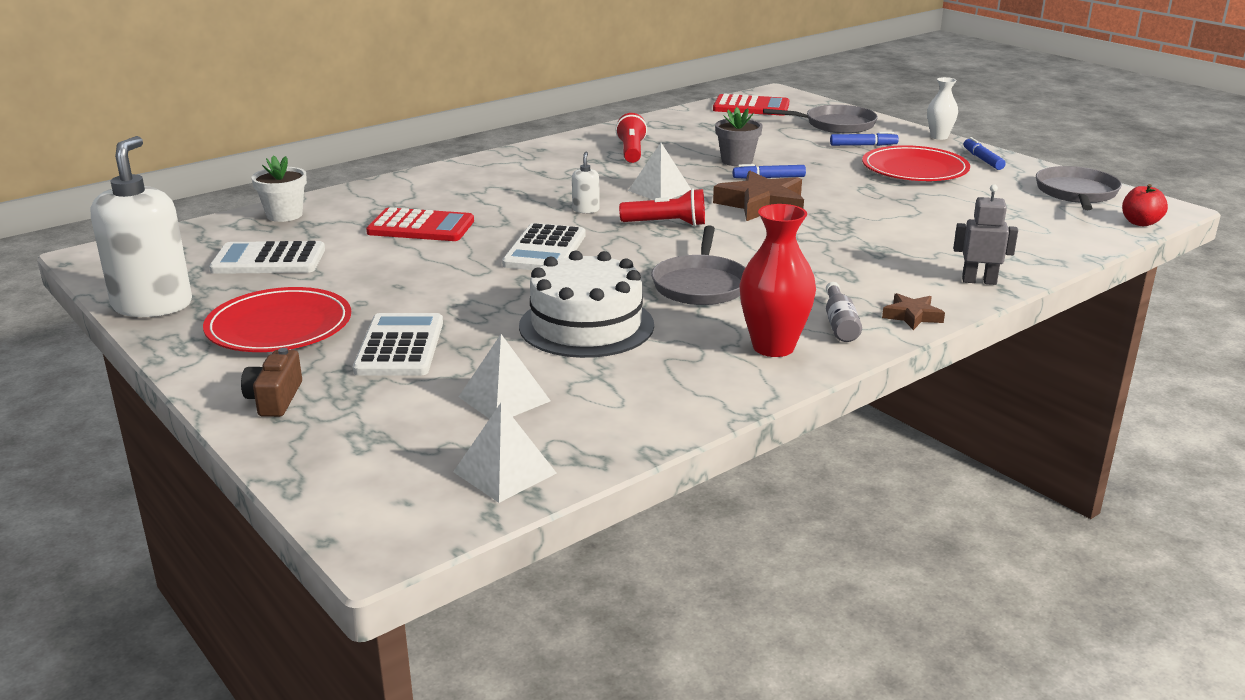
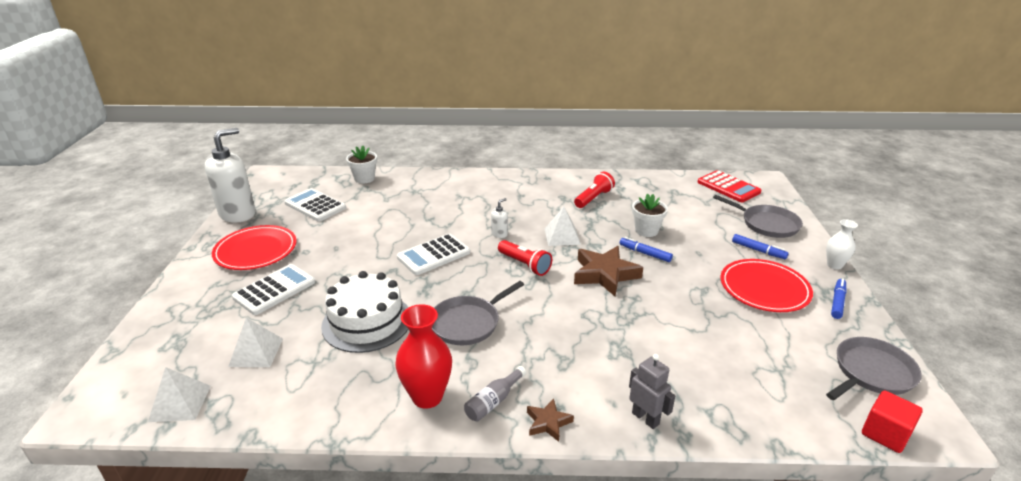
camera: 40 degrees right, 5 degrees up
brown camera [241,348,302,417] -> none
red calculator [366,207,474,241] -> none
grey flower pot [715,107,762,166] -> white flower pot [632,193,668,237]
red apple [1122,184,1168,226] -> red cube [862,390,922,453]

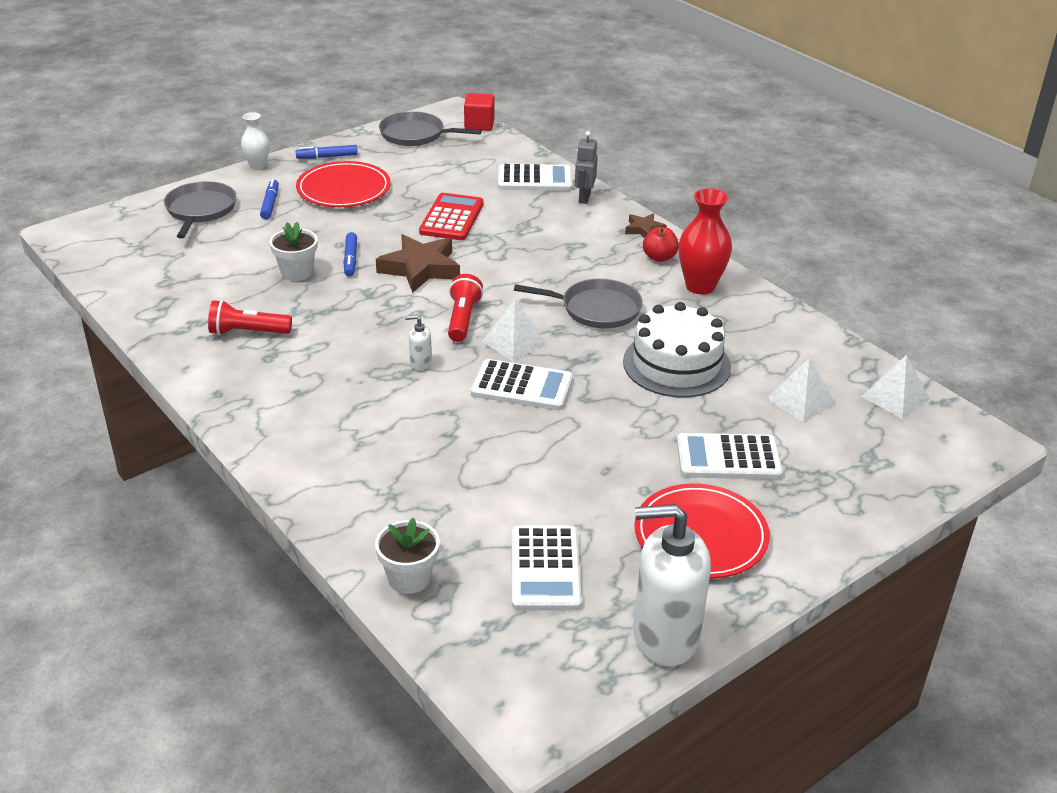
camera: 130 degrees left, 5 degrees up
grey bottle [464,366,526,421] -> red apple [643,227,679,262]
white pyramid [545,206,581,246] -> white pyramid moved to [482,300,547,362]
red calculator [698,170,761,202] -> red calculator moved to [419,193,484,240]
none -> white calculator [498,164,572,191]

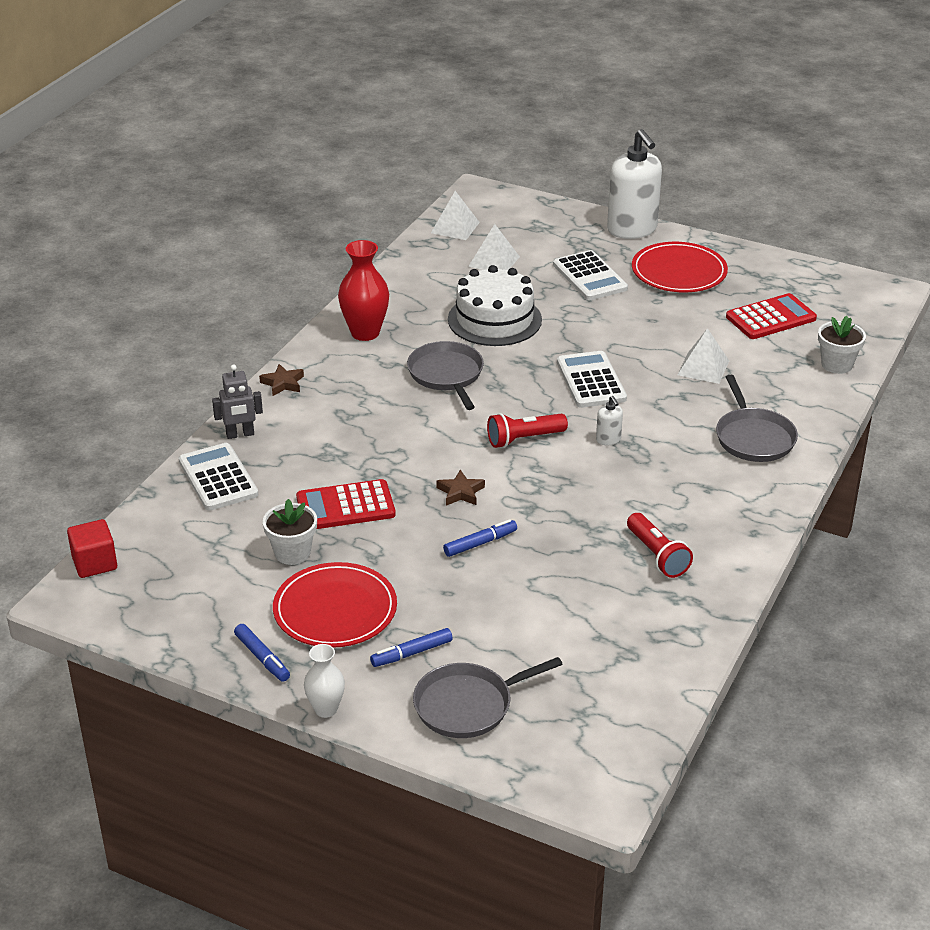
camera: 115 degrees left, 0 degrees up
white flower pot [269,222,318,281] -> white flower pot moved to [263,499,317,565]
brown star [376,234,460,293] -> brown star [436,470,485,506], size x0.52
grey pan [379,111,482,146] -> grey pan moved to [716,375,798,462]
white pyramid [482,300,547,362] -> white pyramid moved to [677,328,729,384]
white calculator [512,525,582,611] -> red calculator [726,293,817,339]
white soap dispenser [633,504,711,666] -> white soap dispenser moved to [607,129,662,239]
red apple [643,227,679,262] -> none

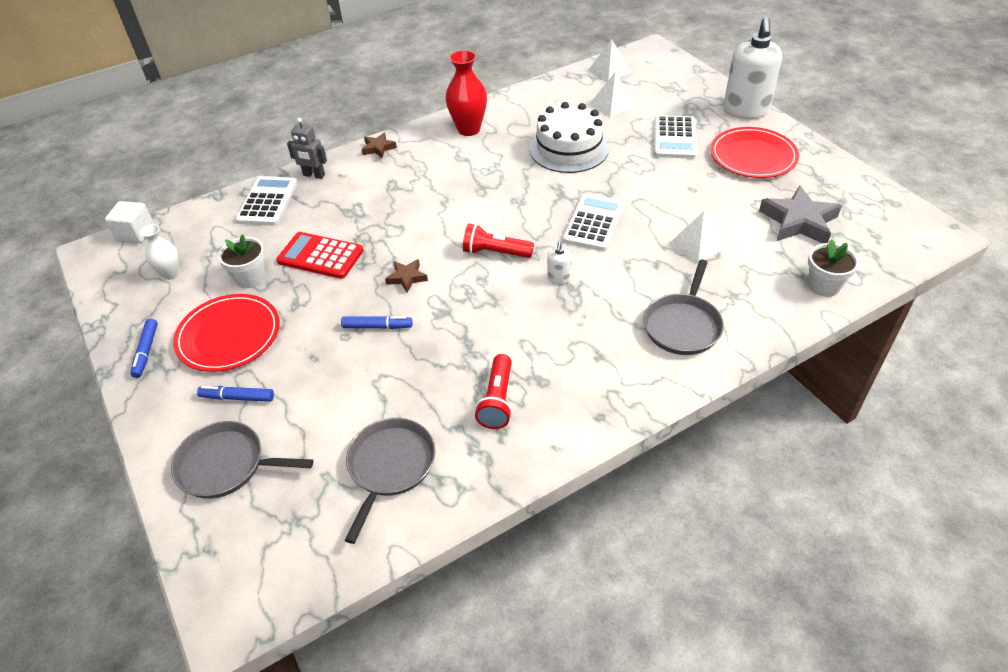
camera: 35 degrees right, 10 degrees up
red cube [67,519,117,578] -> white cube [105,201,154,243]
white vase [304,644,345,718] -> white vase moved to [140,224,179,280]
grey pan [407,341,484,410] -> grey pan moved to [345,418,435,544]
red calculator [726,293,817,339] -> grey star [759,185,842,243]

